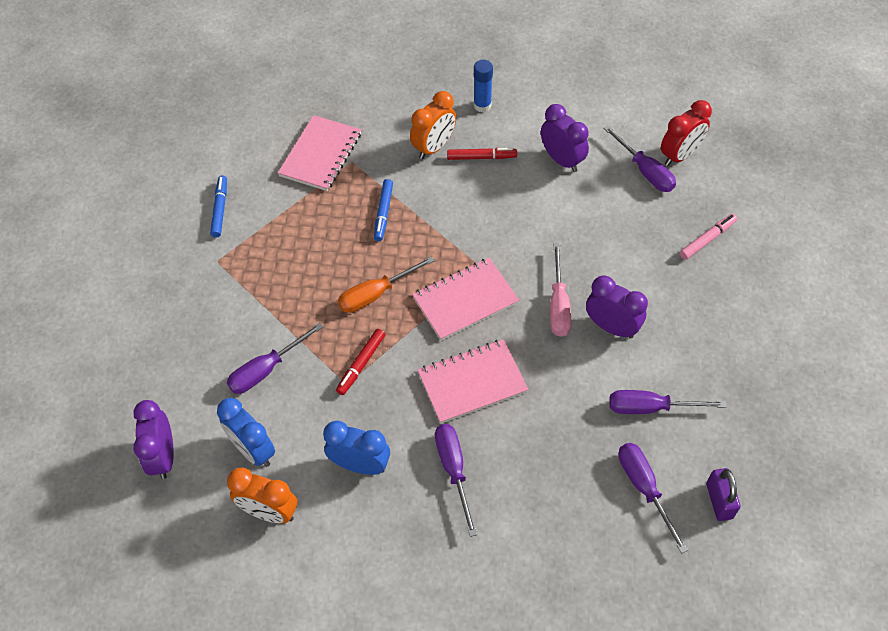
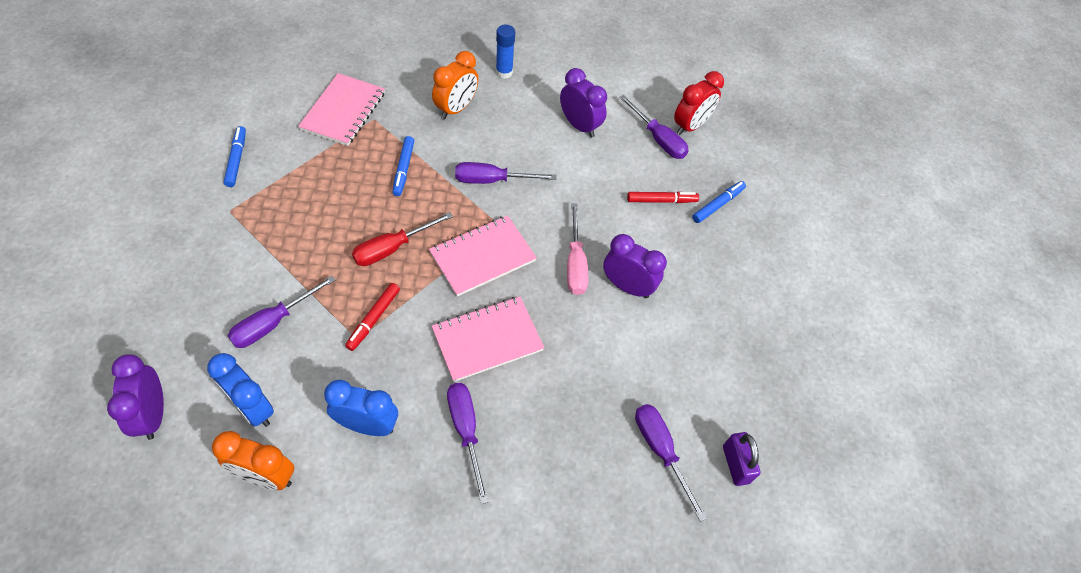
camera: 10 degrees left, 0 degrees up
orange screwdriver [338,256,435,313] -> red screwdriver [352,212,453,266]
red marker [447,148,517,160] -> red marker moved to [627,192,699,203]
purple screwdriver [609,390,727,414] -> purple screwdriver moved to [455,162,557,184]
pink marker [680,214,737,260] -> blue marker [692,181,746,223]

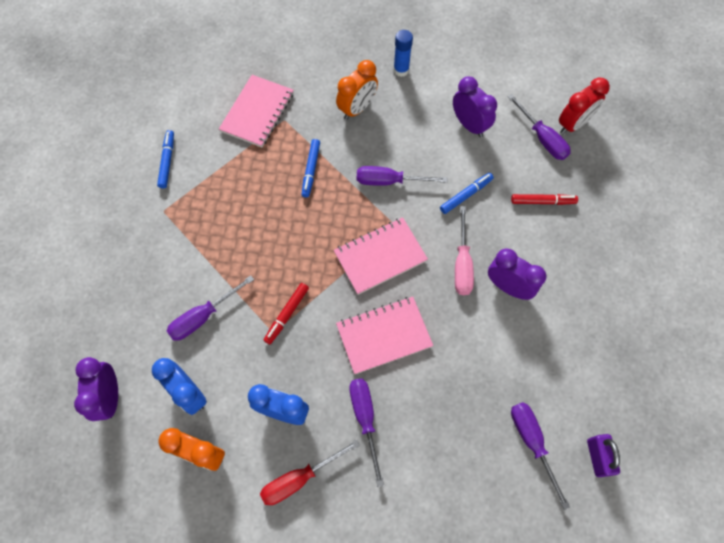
camera: 10 degrees right, 10 degrees up
red screwdriver [352,212,453,266] -> red screwdriver moved to [260,440,360,505]
blue marker [692,181,746,223] -> blue marker moved to [440,173,494,214]

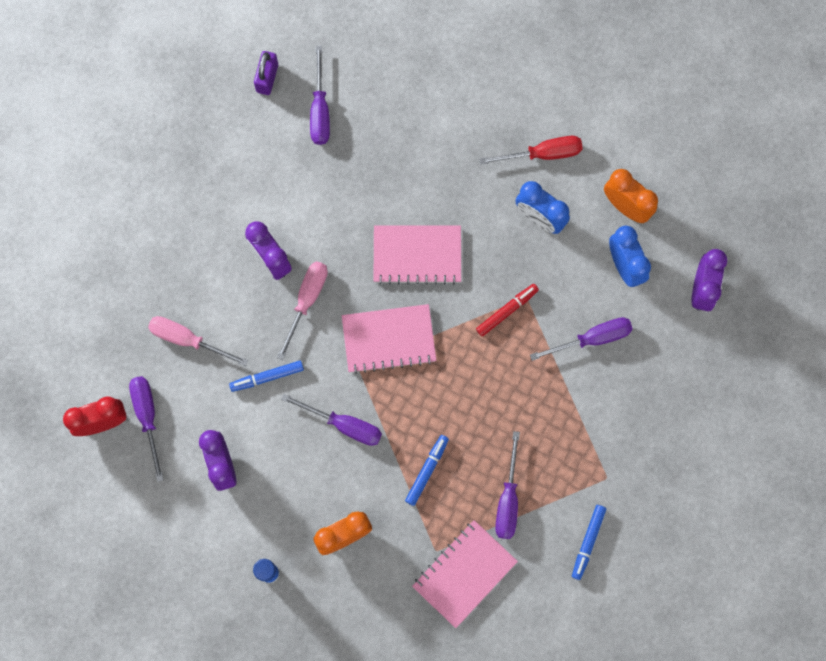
camera: 160 degrees left, 10 degrees up
purple screwdriver [349,378,384,487] -> purple screwdriver moved to [495,431,520,539]
red marker [511,194,578,205] -> pink screwdriver [148,316,248,366]

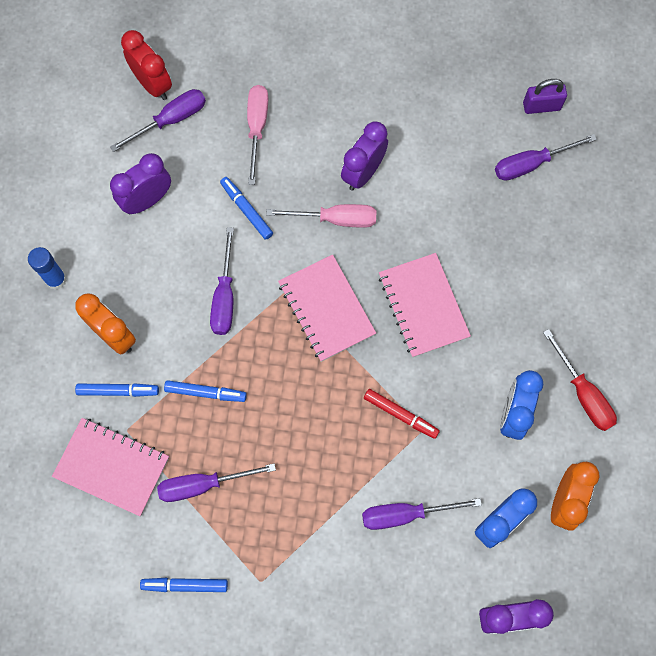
camera: 70 degrees right, 5 degrees down
purple screwdriver [530,317,633,361] -> purple screwdriver turned 120 degrees clockwise [362,498,482,530]
none -> blue marker [75,383,159,397]

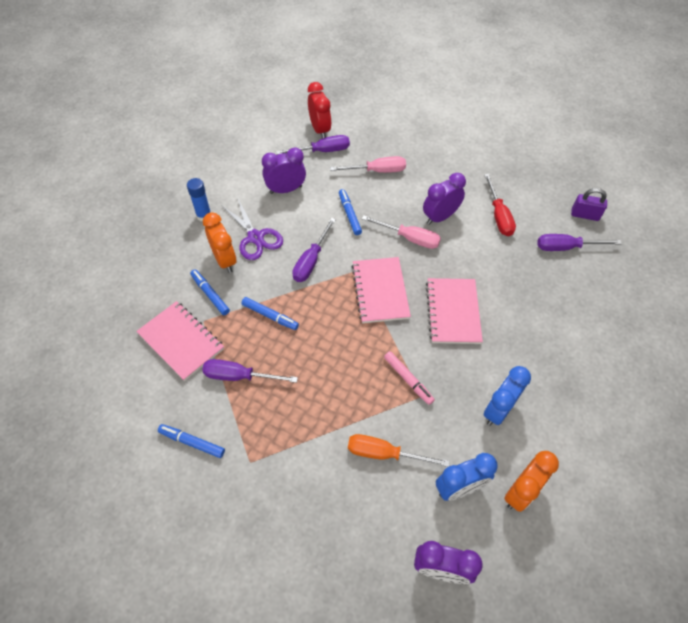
camera: 20 degrees right, 15 degrees down
blue marker [75,383,159,397] -> blue marker turned 150 degrees counterclockwise [190,269,230,315]
pink screwdriver [247,85,268,185] -> pink screwdriver turned 60 degrees clockwise [330,156,406,173]
purple screwdriver [362,498,482,530] -> orange screwdriver [348,434,450,467]
red marker [364,389,440,439] -> pink marker [384,351,435,405]
red screwdriver [543,329,617,431] -> red screwdriver moved to [484,174,516,236]
none -> purple scissors [221,197,283,260]

